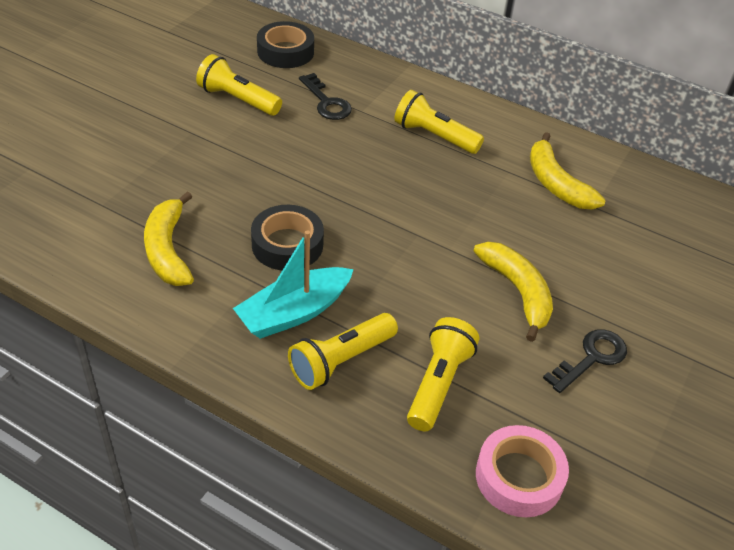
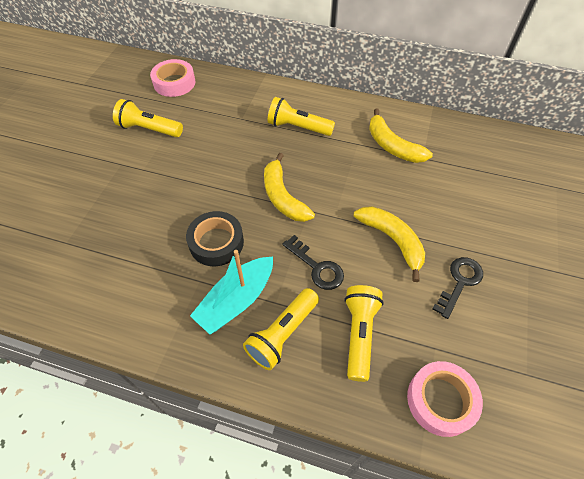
camera: 10 degrees left, 10 degrees up
yellow banana [144,191,194,286] -> yellow banana moved to [264,153,315,222]
black tape [257,21,314,68] -> pink tape [150,59,196,97]
black key [299,73,352,120] -> black key moved to [282,235,344,290]

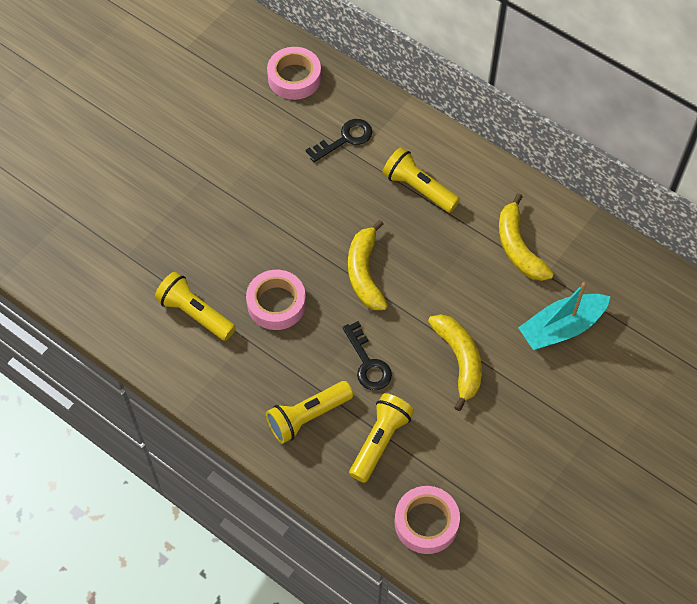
camera: 20 degrees right, 5 degrees up
yellow flashlight [113,99,183,137] -> yellow flashlight moved to [155,272,236,341]
black tape [186,211,244,266] -> pink tape [246,270,306,330]
turquoise boat [190,250,273,335] -> turquoise boat moved to [518,282,611,350]
black key [432,257,483,319] -> black key moved to [306,119,372,162]

